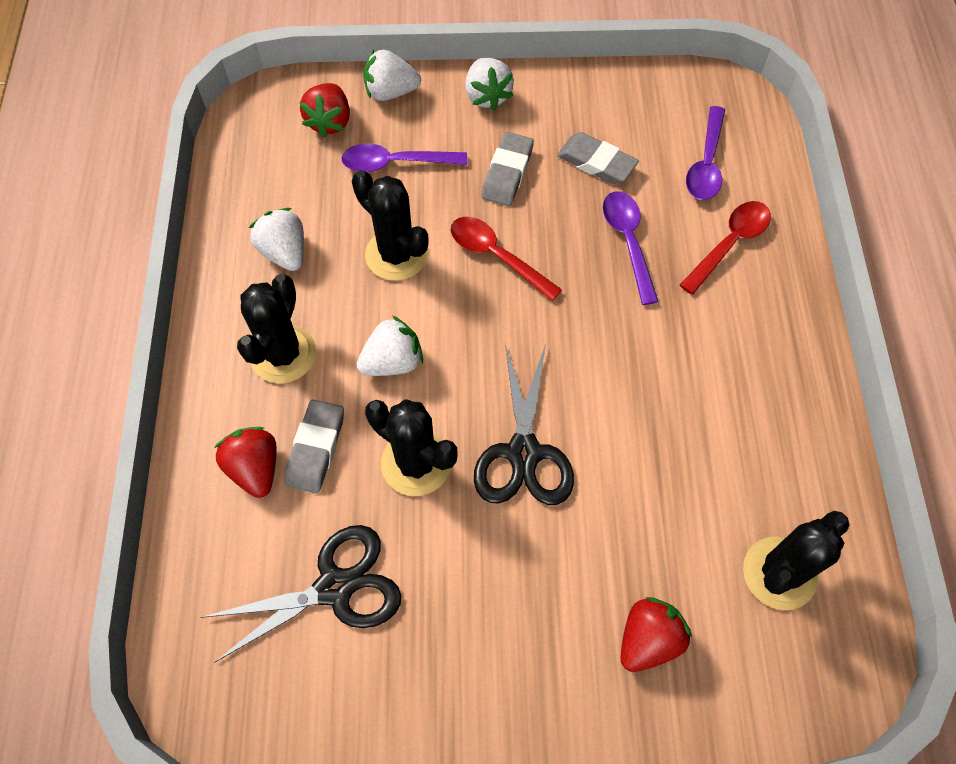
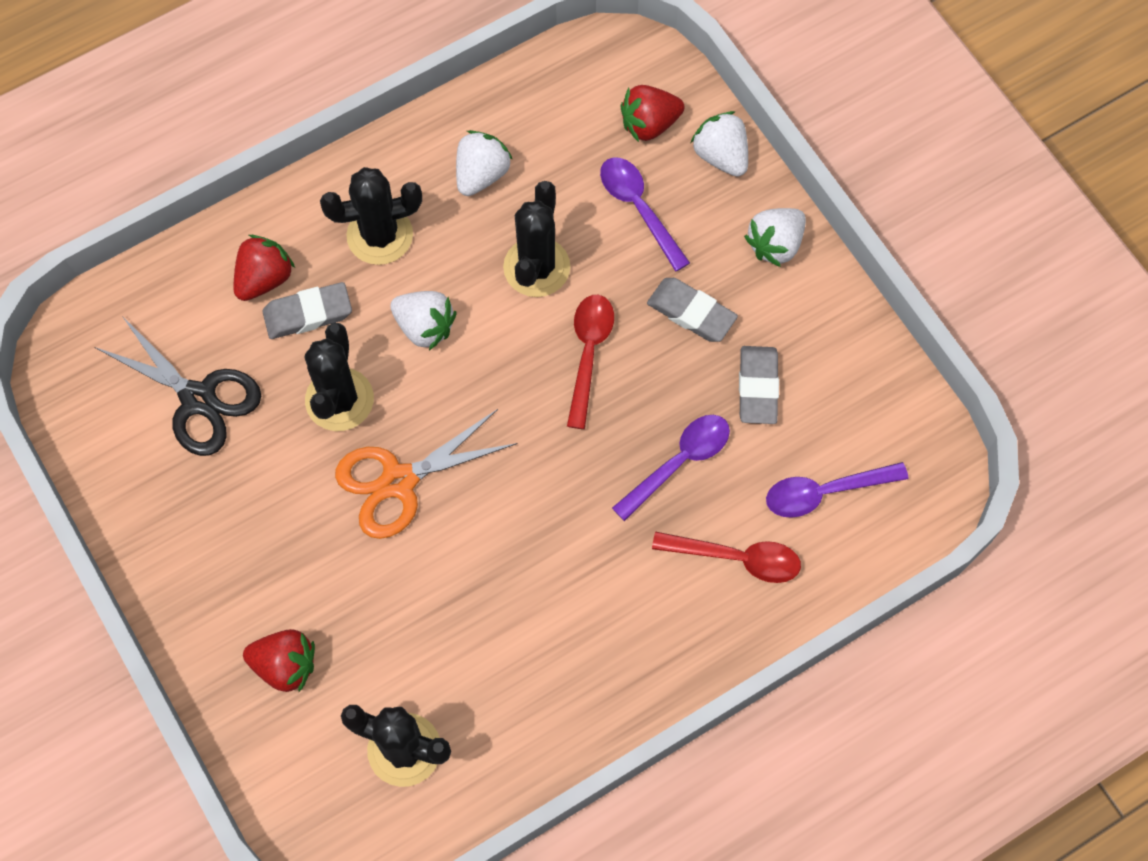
camera: 60 degrees right, 5 degrees up
black scissors [474,344,574,505] -> orange scissors [335,409,518,539]
grey eraser [482,132,534,206] -> grey eraser turned 45 degrees clockwise [647,278,738,342]

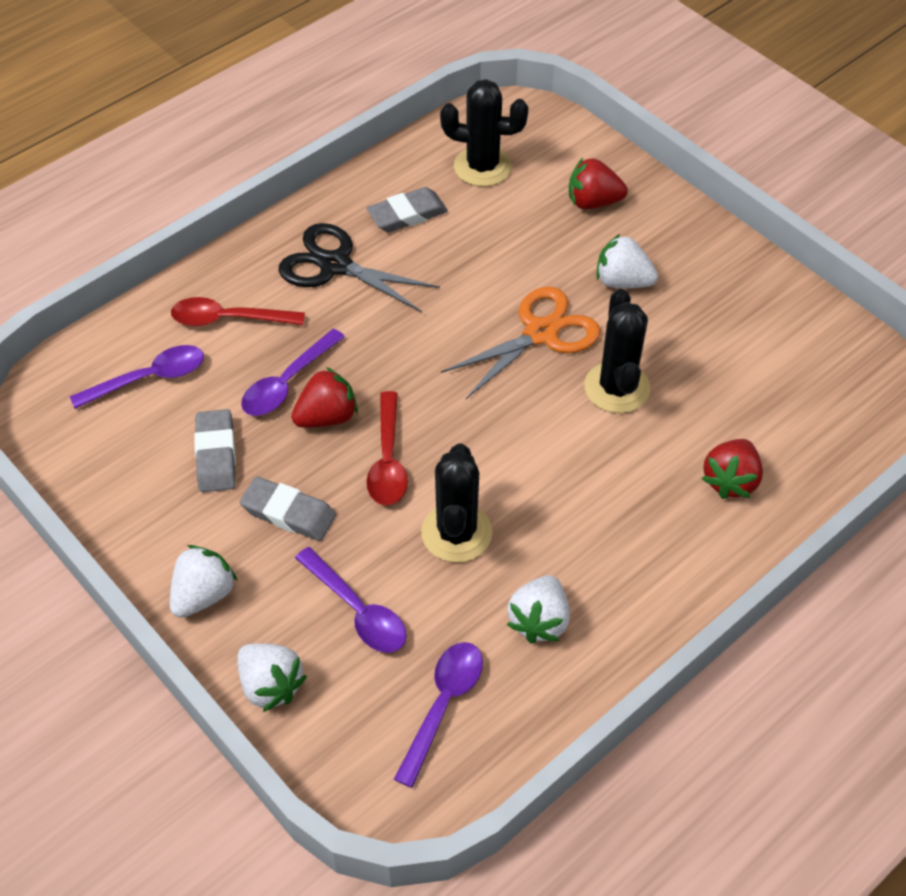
camera: 170 degrees right, 15 degrees down
black scissors [94,316,261,456] -> black scissors moved to [278,223,440,312]
grey eraser [262,282,352,339] -> grey eraser moved to [367,187,448,232]
black cactus [320,167,422,265] -> none
white strawberry [390,291,456,350] -> white strawberry moved to [596,234,658,288]
red strawberry [620,85,685,142] -> red strawberry moved to [291,367,358,428]
none -> purple spoon [394,642,483,788]

